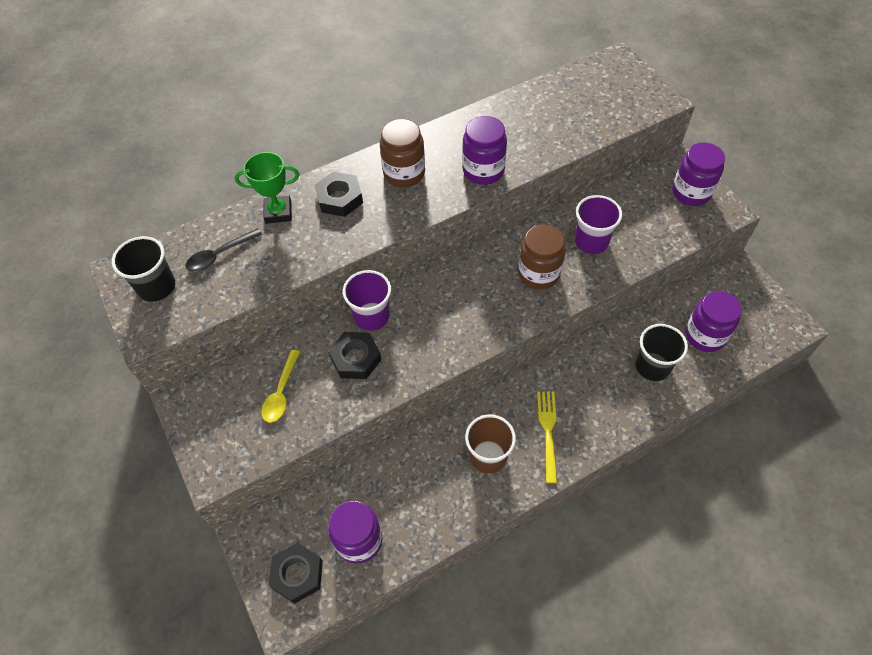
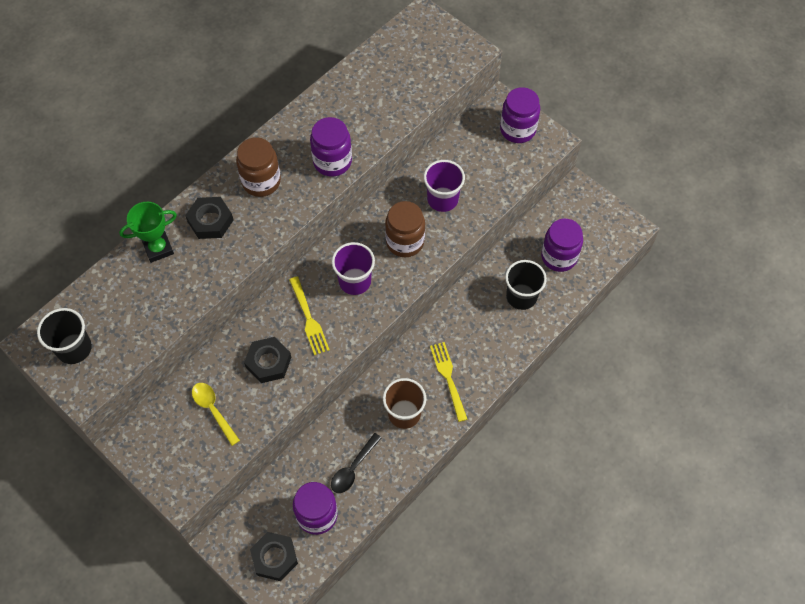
camera: 20 degrees left, 5 degrees up
black spoon [186,228,262,272] -> black spoon moved to [331,433,382,493]
yellow spoon [261,350,300,422] -> yellow spoon turned 150 degrees clockwise [192,383,240,446]
purple cup [343,270,391,331] -> purple cup moved to [332,242,375,295]
none -> yellow fork [289,276,330,355]

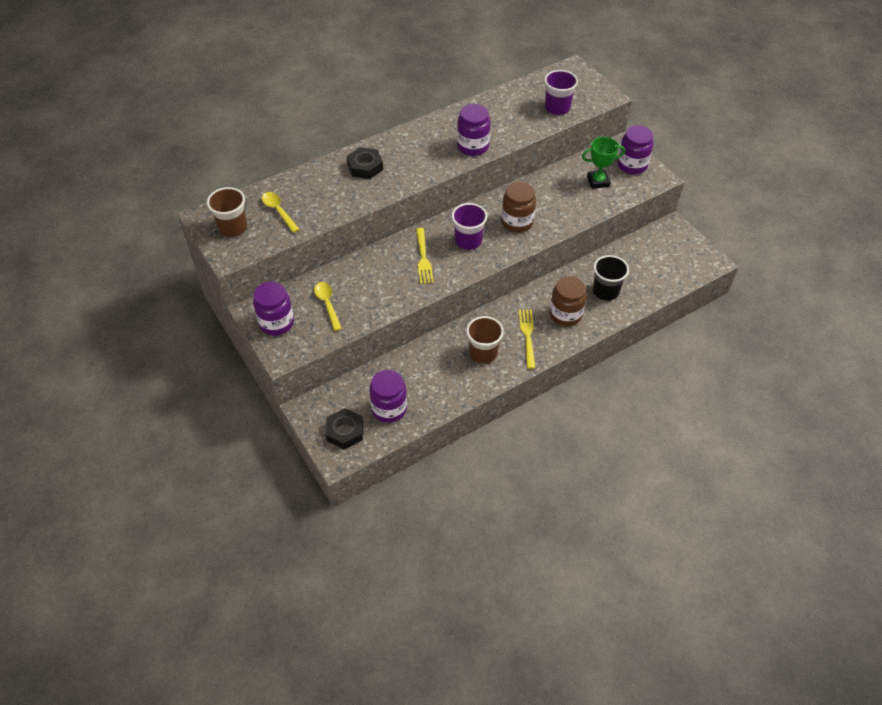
camera: 15 degrees right, 10 degrees down
black cup [37,308,92,364] -> brown cup [207,187,247,237]
green trophy [119,202,177,263] -> green trophy moved to [582,137,625,189]
brown jar [236,137,281,197] -> brown jar moved to [550,276,586,327]
black nut [244,337,291,383] -> none
black spoon [331,433,382,493] -> none
purple cup [424,160,465,212] -> purple cup moved to [544,70,578,115]
purple jar [541,219,583,272] -> purple jar moved to [253,281,294,336]
none -> yellow spoon [262,192,299,233]

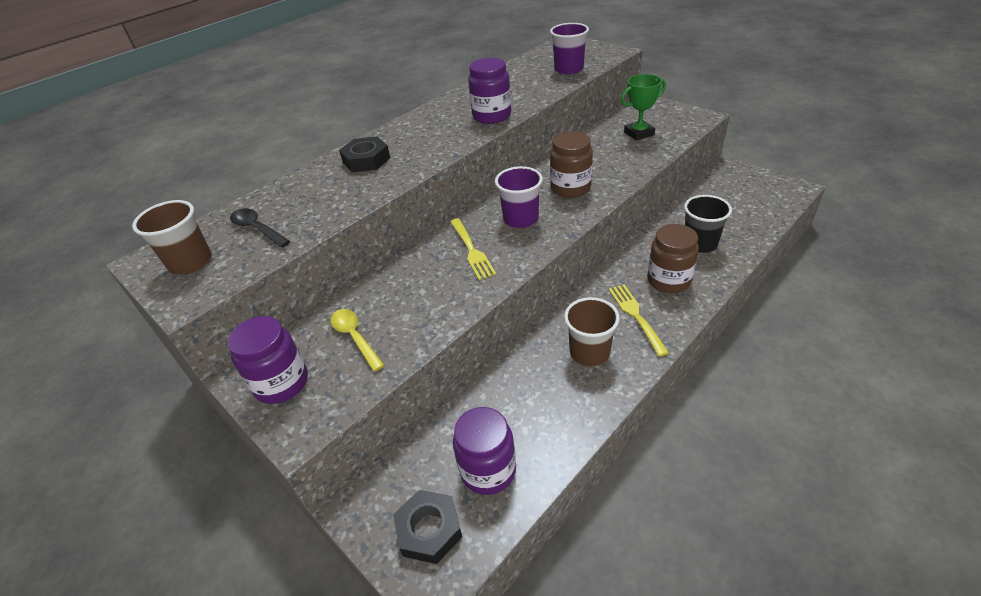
camera: 10 degrees left, 10 degrees down
yellow spoon [262,192,299,233] -> black spoon [230,208,290,247]
purple jar [618,125,653,175] -> none

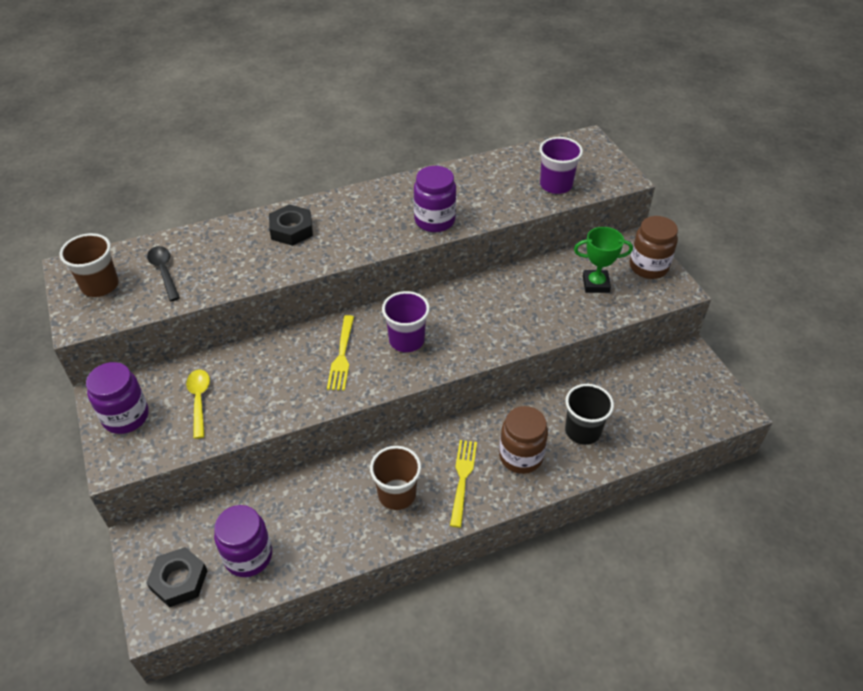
camera: 20 degrees right, 5 degrees up
brown jar [550,131,593,198] -> brown jar moved to [630,216,678,279]

